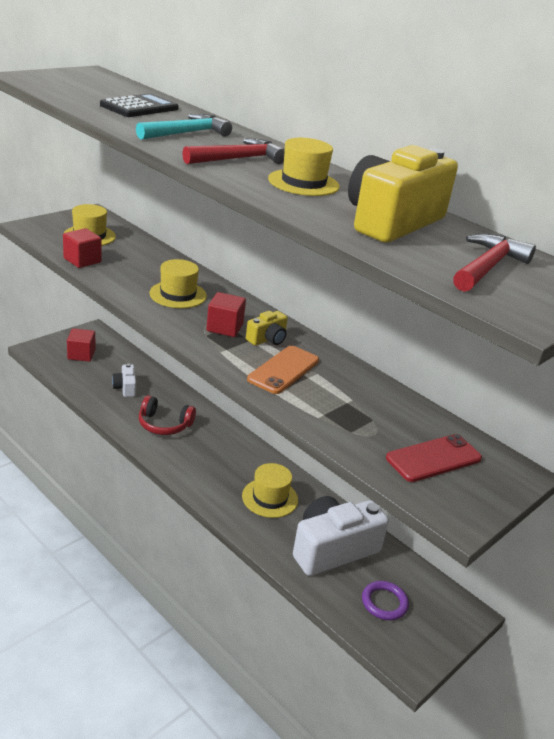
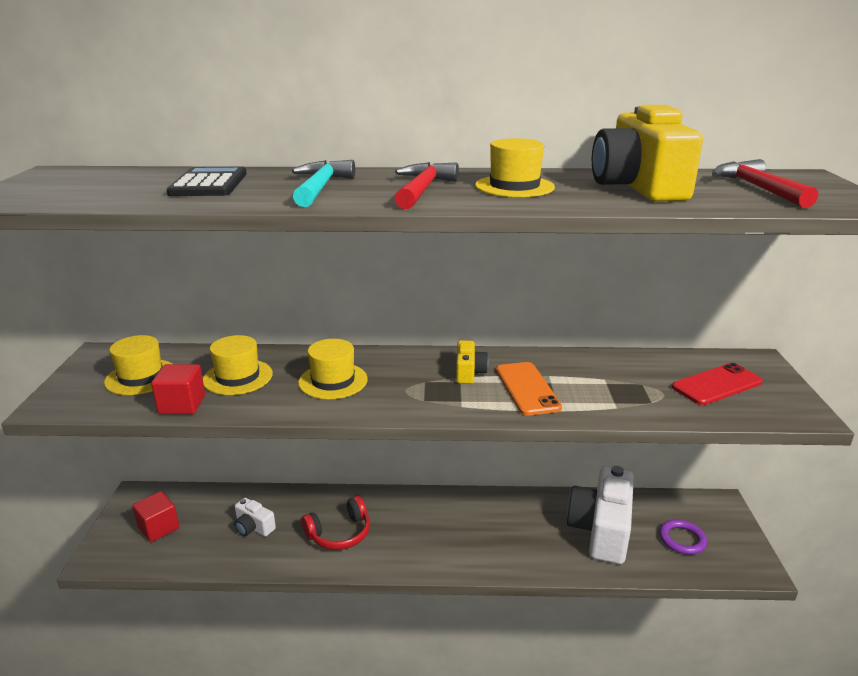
camera: 40 degrees left, 5 degrees down
red cube [206,292,246,337] -> none
yellow hat [242,463,298,518] -> yellow hat moved to [203,335,273,395]
red phone [386,434,482,482] -> red phone turned 45 degrees clockwise [672,363,763,405]

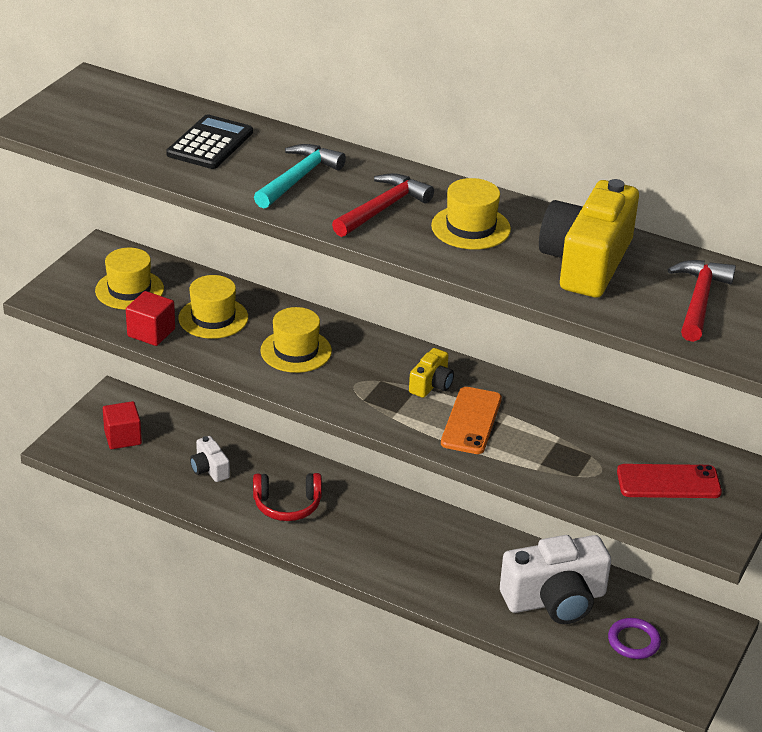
camera: 25 degrees right, 10 degrees up
white camera [567,466,634,564] -> white camera turned 150 degrees counterclockwise [500,535,611,624]

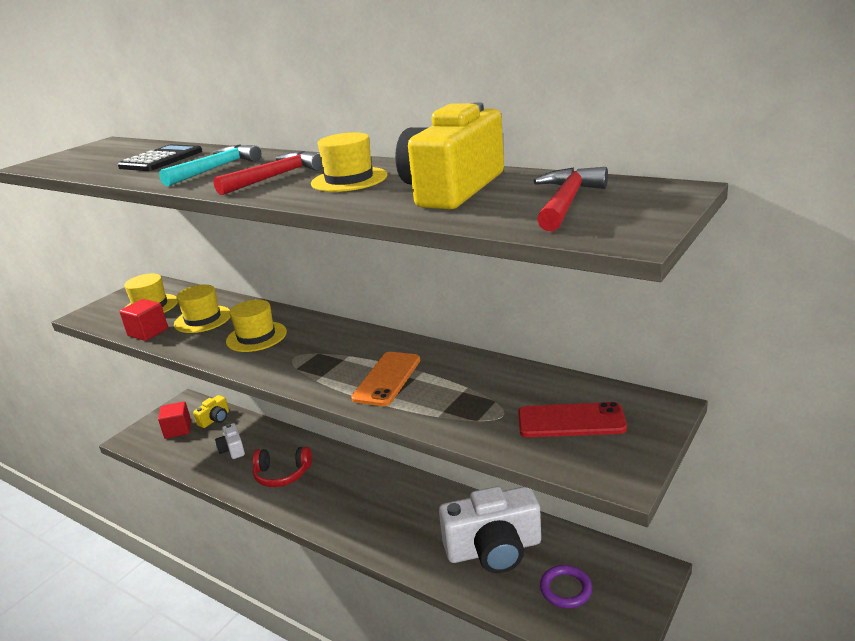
camera: 10 degrees right, 10 degrees down
yellow camera [409,348,454,398] -> yellow camera moved to [193,395,229,428]

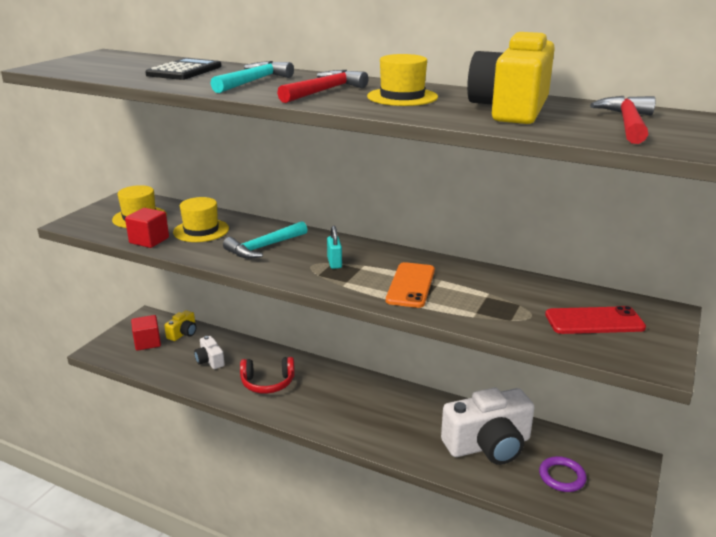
camera: 10 degrees left, 0 degrees up
yellow hat [226,299,287,352] -> turquoise hammer [223,221,308,259]
none -> turquoise padlock [327,226,342,269]

